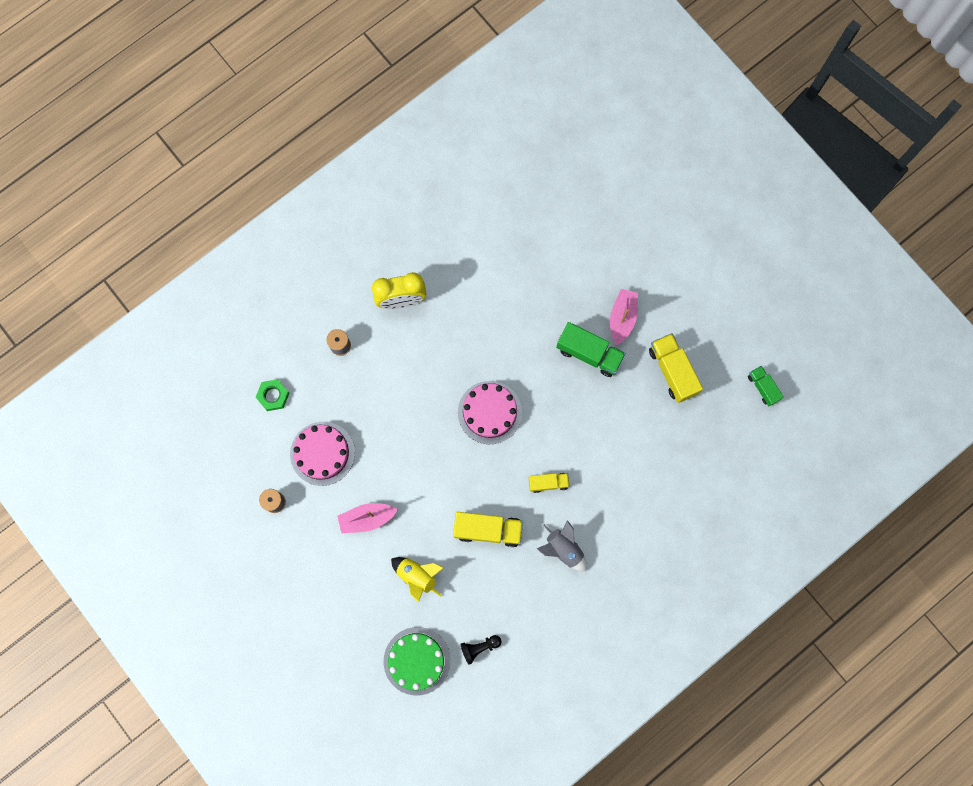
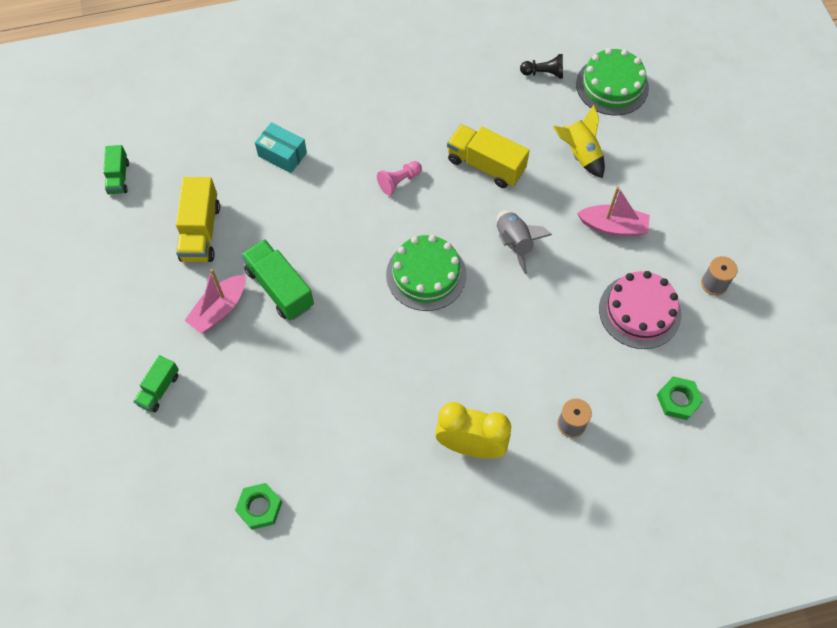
camera: 155 degrees left, 15 degrees down
pink cake [458,381,522,444] -> green cake [386,235,466,311]
yellow truck [529,473,570,493] -> pink pawn [377,161,422,195]
grey rocket [537,520,587,571] -> grey rocket moved to [497,210,552,274]
none -> green truck [133,355,179,412]
none -> green nut [235,483,282,530]
none -> turquoise box [255,122,307,173]

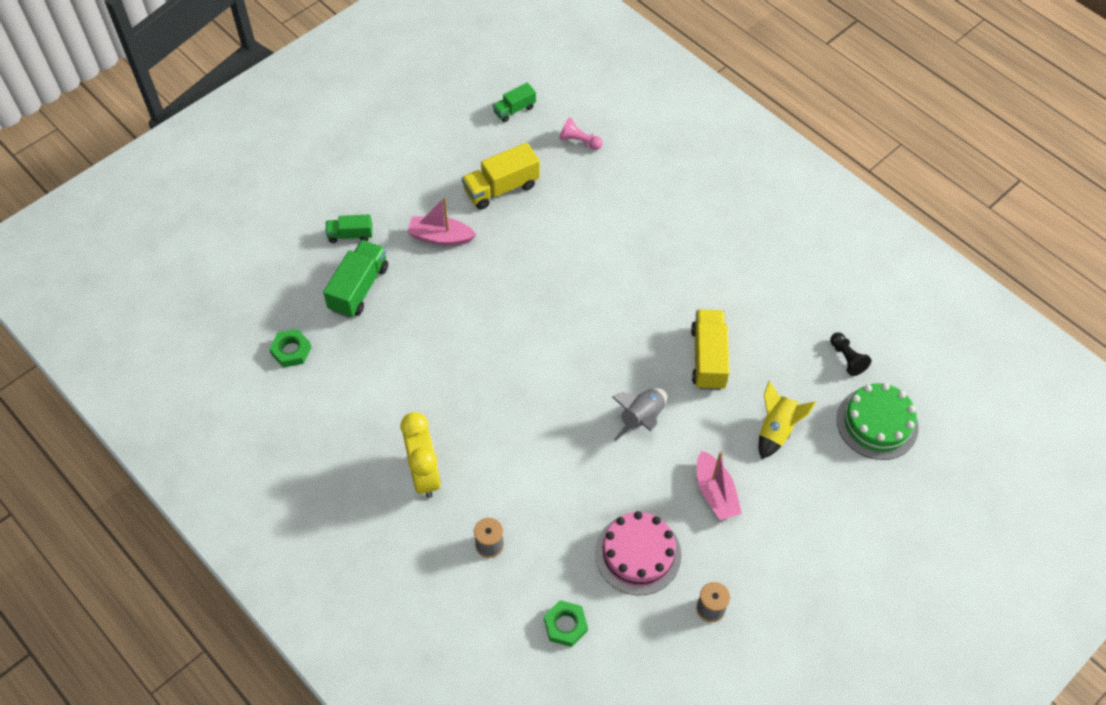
camera: 60 degrees right, 5 degrees down
green truck [241,239,314,320] -> green truck moved to [323,240,388,318]
turquoise box [255,122,307,173] -> none
pink pawn [377,161,422,195] -> pink pawn moved to [559,118,603,150]
green cake [386,235,466,311] -> none

